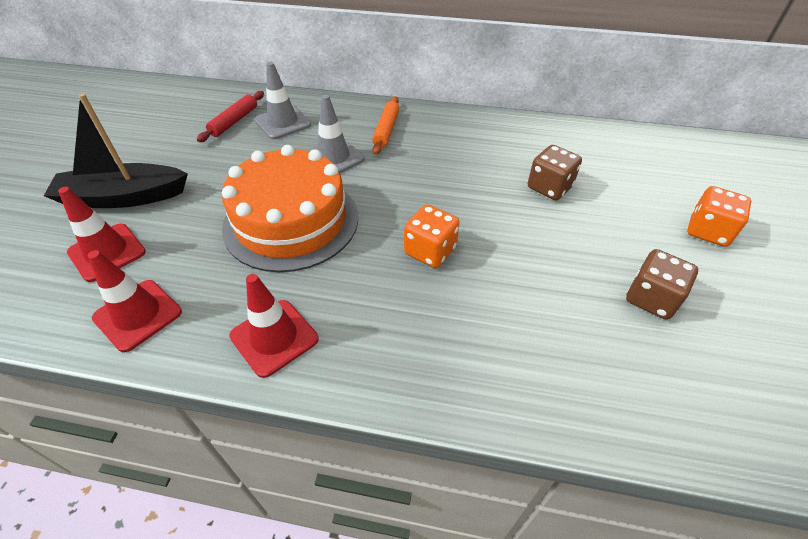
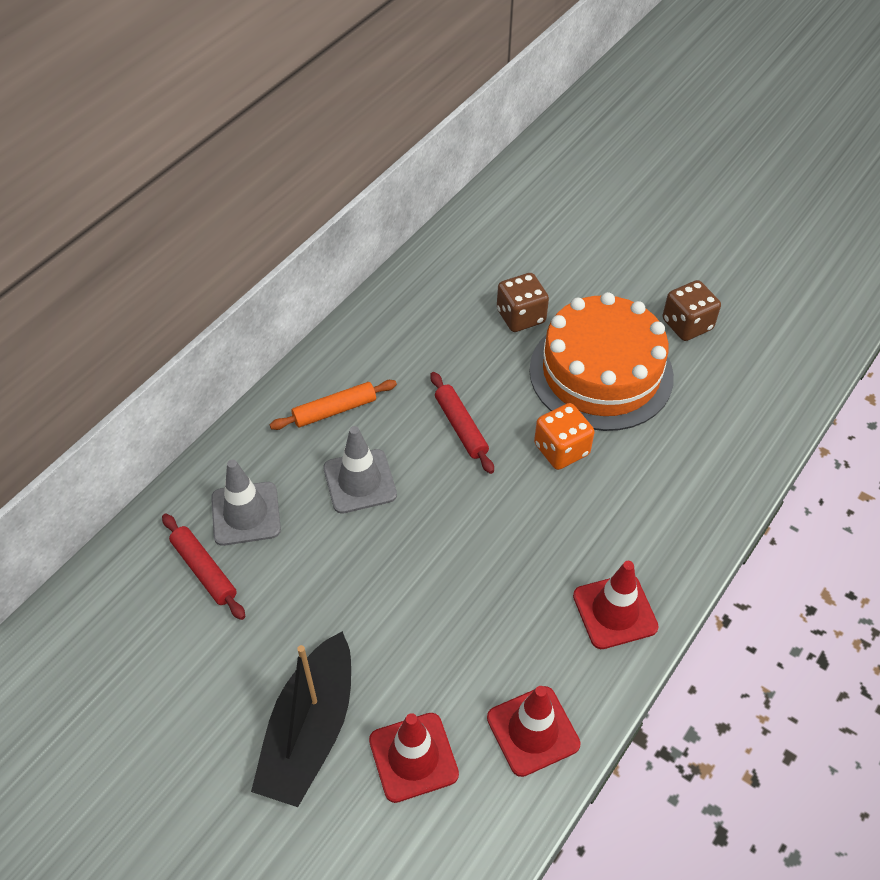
camera: 65 degrees left, 5 degrees up
orange cake [222,145,358,272] -> orange cake moved to [529,292,674,431]
orange rolling pin [372,96,399,155] -> orange rolling pin turned 60 degrees counterclockwise [270,380,397,430]
orange dice [687,186,751,247] -> none
none -> red rolling pin [430,372,494,474]

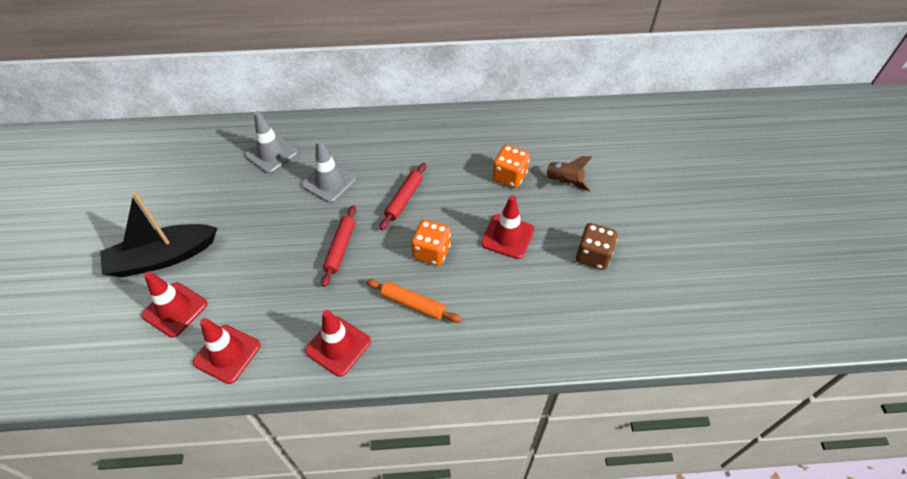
camera: 50 degrees right, 0 degrees up
red rolling pin [162,514,245,620] -> red rolling pin moved to [321,205,356,287]
orange rolling pin [270,380,397,430] -> orange rolling pin moved to [366,279,462,323]
brown dice [497,273,549,332] -> orange dice [493,145,530,188]
orange cake [529,292,674,431] -> red traffic cone [481,195,534,259]
none -> brown rocket [538,156,592,191]

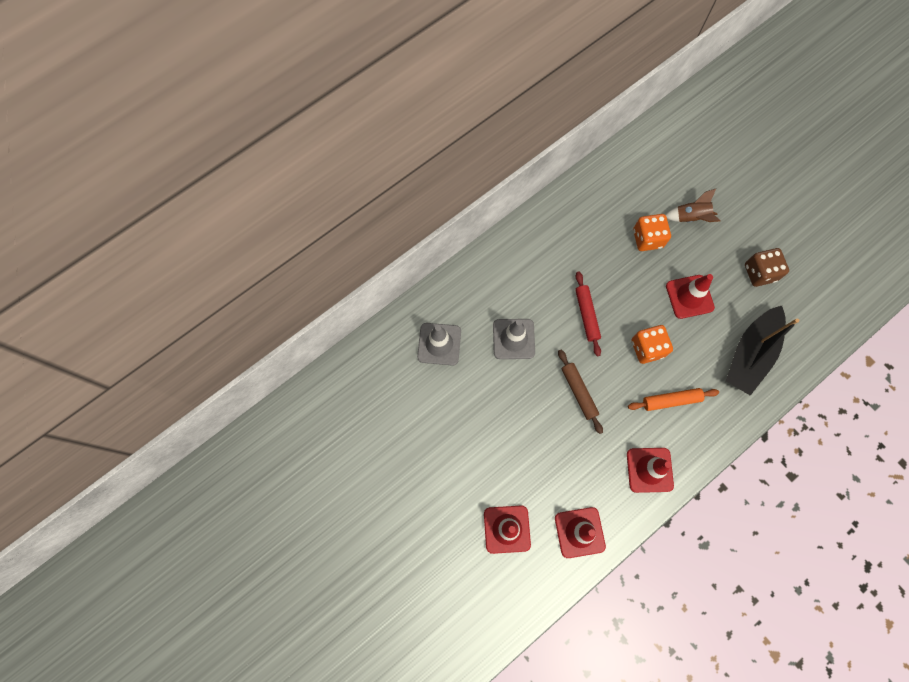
camera: 35 degrees left, 20 degrees up
black boat [100,192,217,277] -> black boat moved to [726,306,799,396]
red rolling pin [321,205,356,287] -> brown rolling pin [558,350,603,434]

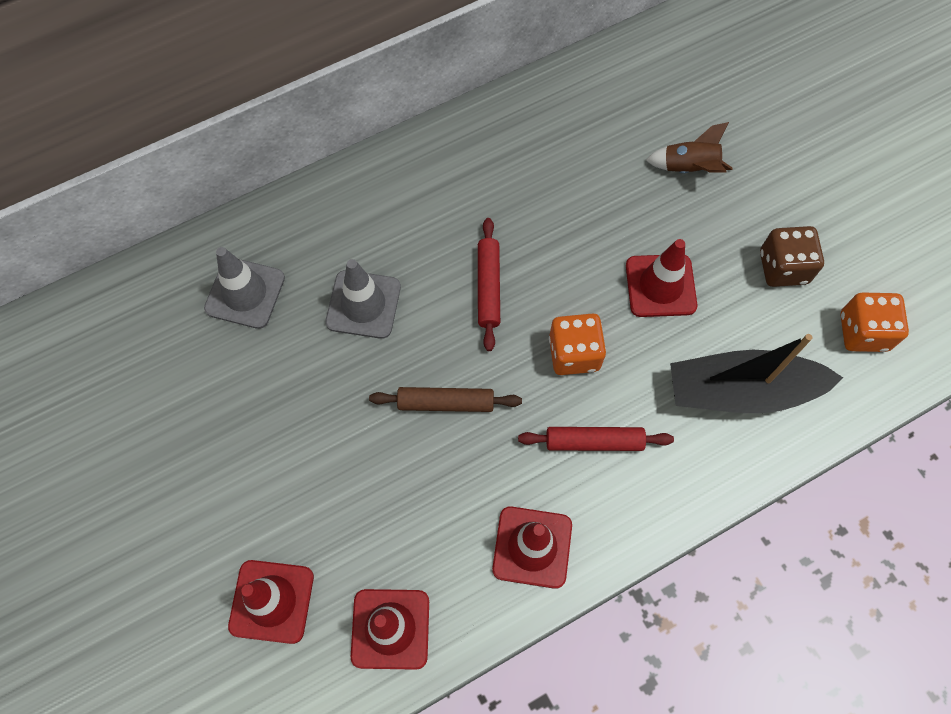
camera: 10 degrees right, 5 degrees down
brown rolling pin [558,350,603,434] -> brown rolling pin turned 75 degrees counterclockwise [369,387,522,412]
orange rolling pin [628,388,719,411] -> red rolling pin [518,427,674,451]
orange dice [633,214,671,251] -> orange dice moved to [841,292,909,352]
black boat [726,306,799,396] -> black boat turned 45 degrees clockwise [670,334,843,413]

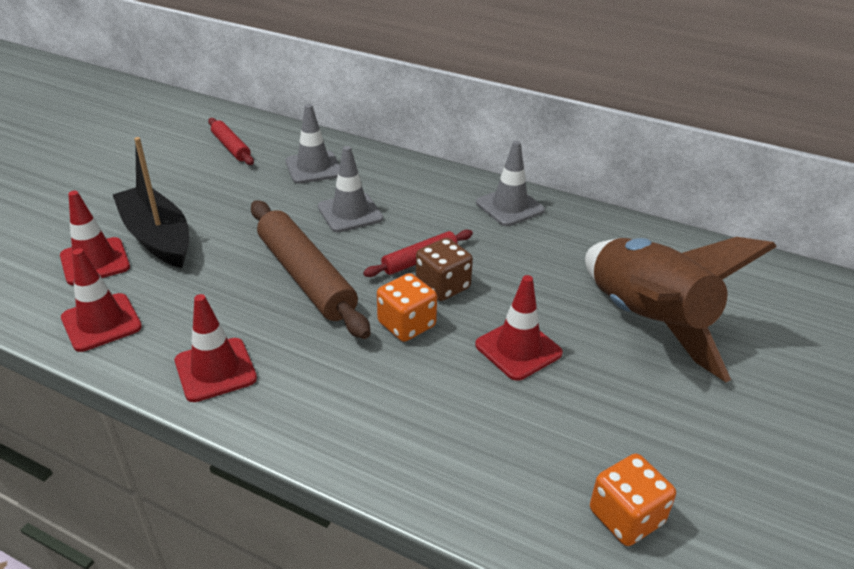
camera: 55 degrees right, 30 degrees down
brown rolling pin [369,387,522,412] -> brown rolling pin [251,200,371,339], size x1.86
red rolling pin [518,427,674,451] -> red rolling pin moved to [208,118,254,165]
brown rocket [646,122,732,173] -> brown rocket [585,237,777,382], size x2.41
black boat [670,334,843,413] -> black boat moved to [113,137,189,268]
brown dice [760,226,824,287] -> brown dice moved to [416,238,473,301]
none -> grey traffic cone [476,141,545,226]

